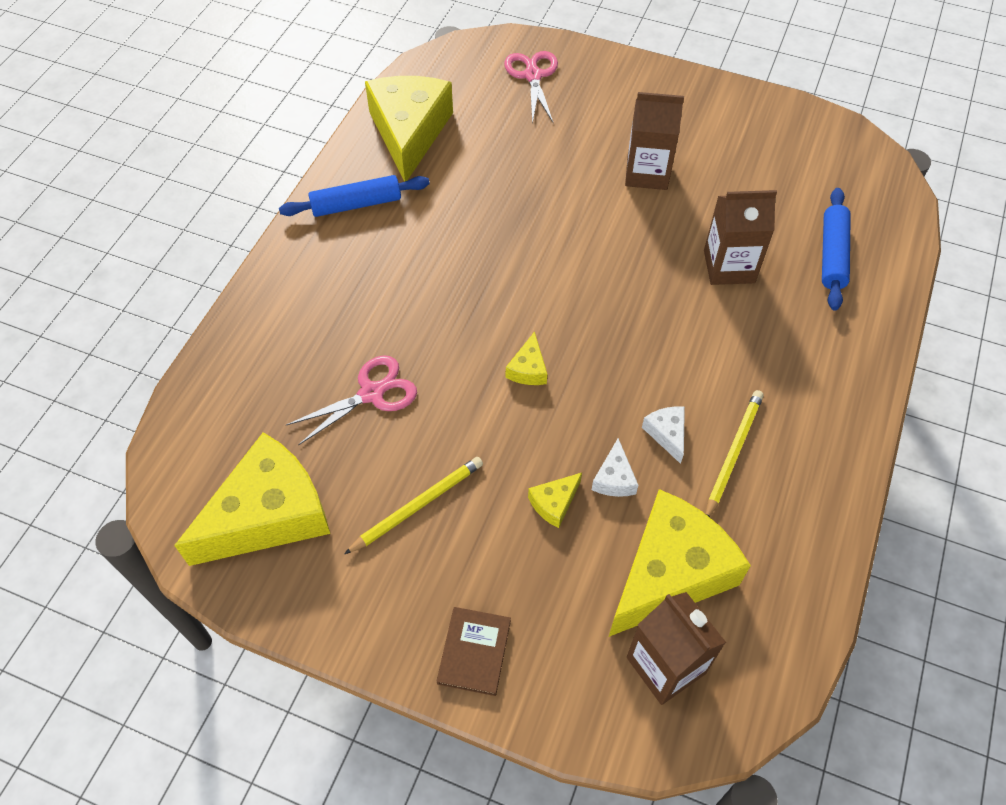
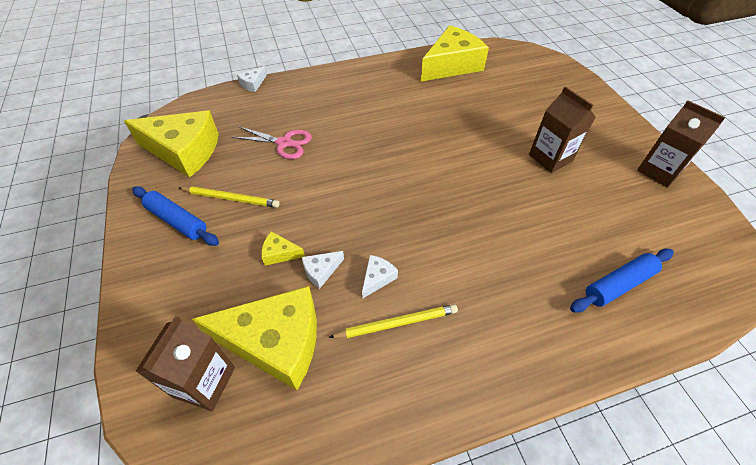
camera: 50 degrees right, 5 degrees down
blue rolling pin [279,175,430,217] -> blue rolling pin moved to [132,186,219,246]
brown book [437,607,511,696] -> none
pink scissors [504,51,558,124] -> none
yellow cheese [506,331,547,385] -> none
brown carton [704,190,777,285] -> brown carton moved to [637,101,726,187]
none -> white cheese [237,67,267,92]

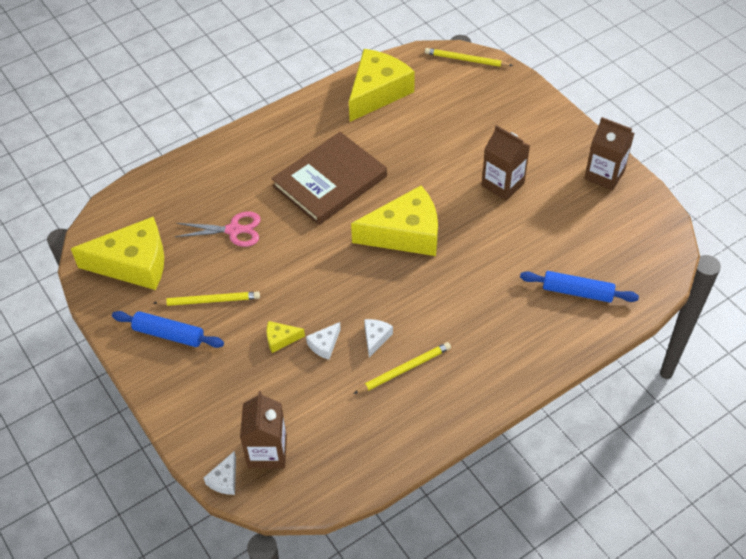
camera: 15 degrees left, 0 degrees up
yellow cheese [192,286,317,390] -> yellow cheese moved to [351,186,438,256]
white cheese [237,67,267,92] -> white cheese moved to [204,451,236,495]
blue rolling pin [570,249,674,313] -> blue rolling pin turned 60 degrees clockwise [520,271,639,303]
none -> brown book [271,132,387,225]
none -> yellow pencil [425,48,513,67]

